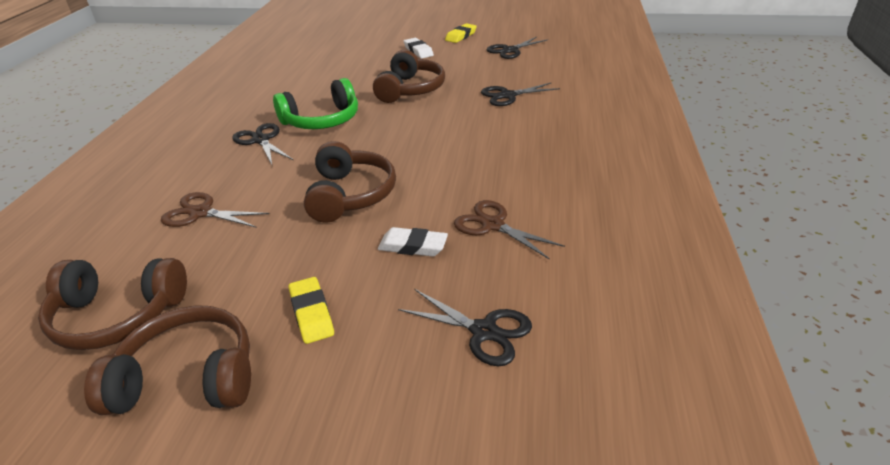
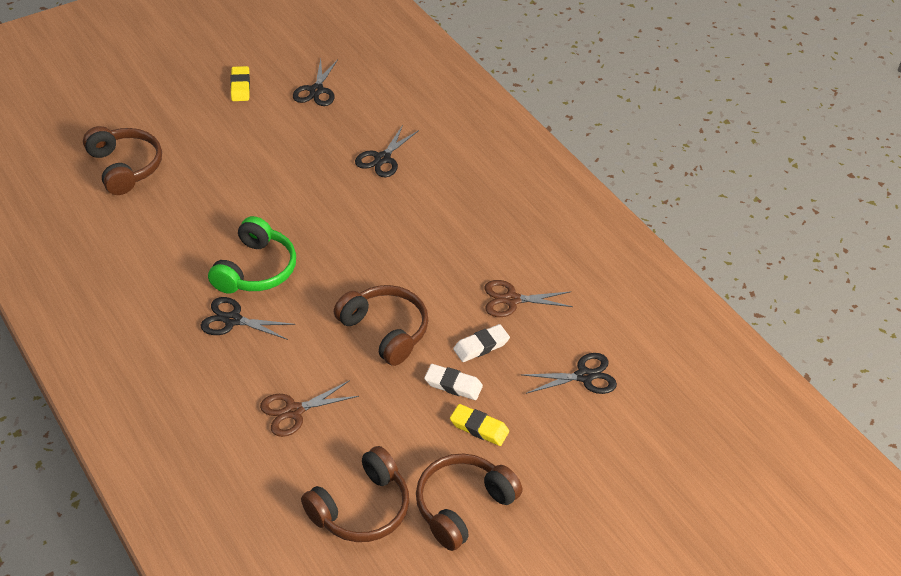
camera: 45 degrees left, 10 degrees up
brown headphones [373,50,445,103] -> brown headphones moved to [83,126,162,195]
white eraser [404,38,434,59] -> white eraser moved to [424,364,483,400]

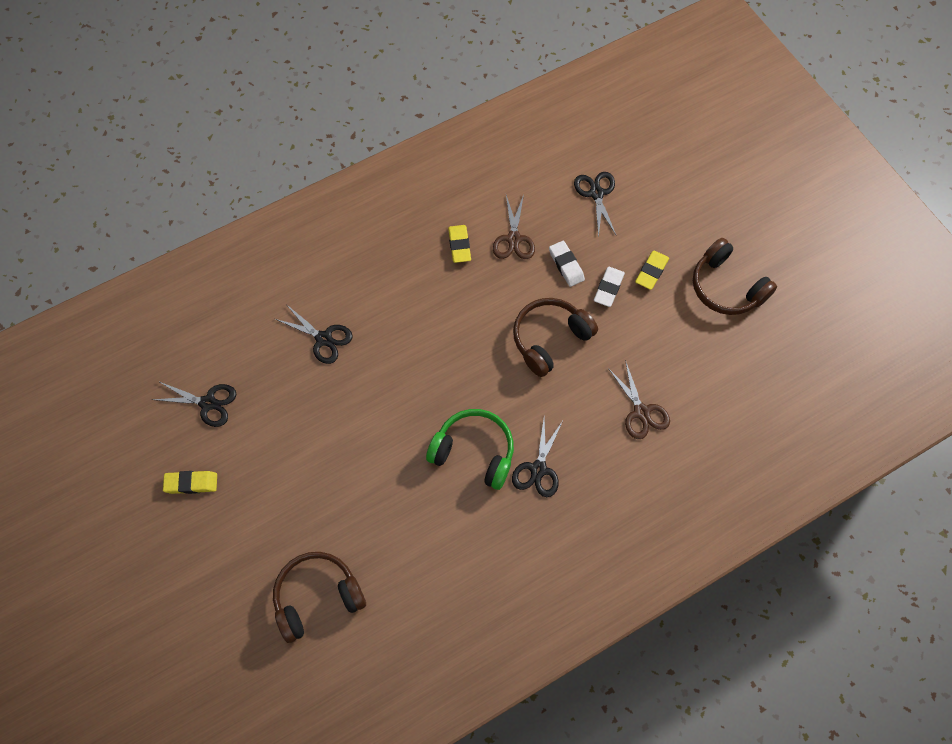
camera: 85 degrees left, 20 degrees up
brown headphones [301,446,409,542] -> none
none -> yellow eraser [448,225,471,263]

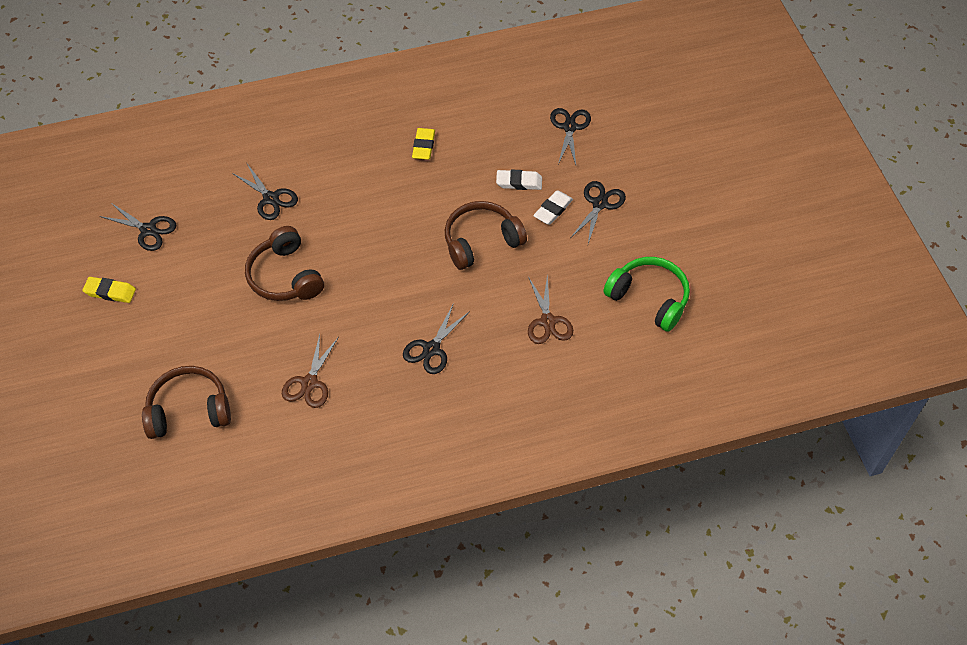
camera: 15 degrees right, 10 degrees down
green headphones [426,409,514,490] -> green headphones moved to [603,257,690,332]
brown scissors [493,195,535,259] -> brown scissors moved to [282,334,339,408]
white eraser [549,241,585,287] -> white eraser turned 75 degrees counterclockwise [496,169,542,190]
yellow eraser [635,251,669,290] -> black scissors [571,181,626,244]
brown headphones [693,238,777,315] -> brown headphones moved to [245,226,324,301]

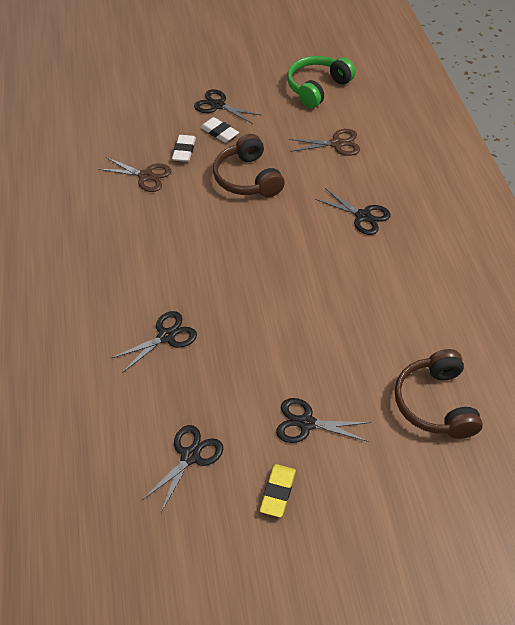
camera: 85 degrees left, 5 degrees down
brown headphones [245,226,324,301] -> none
brown scissors [282,334,339,408] -> brown scissors moved to [98,157,171,192]
yellow eraser [412,128,435,160] -> none
black scissors [550,108,591,165] -> black scissors moved to [276,398,371,443]

